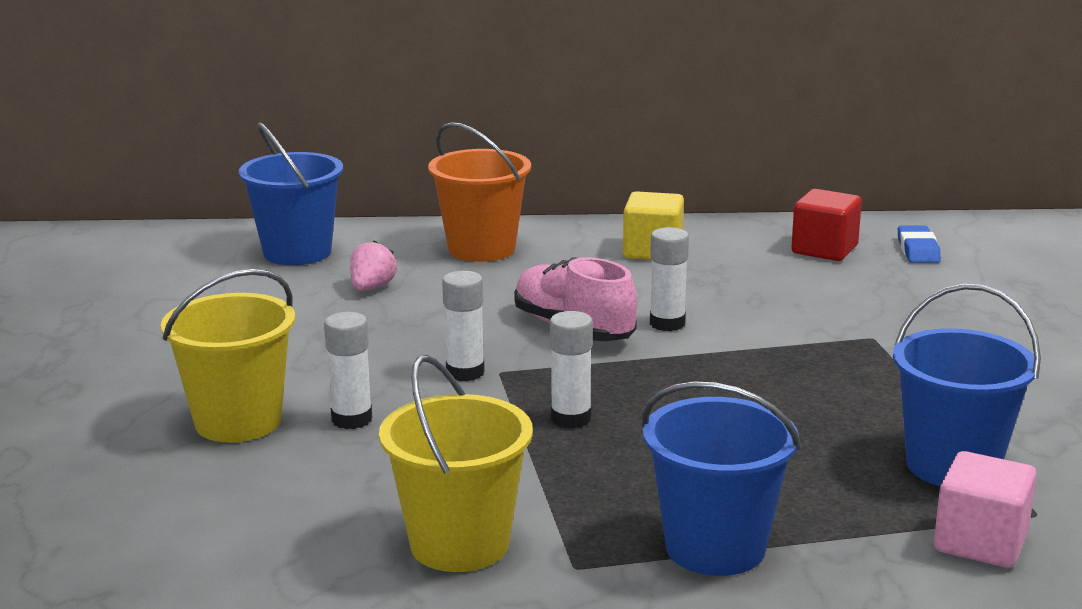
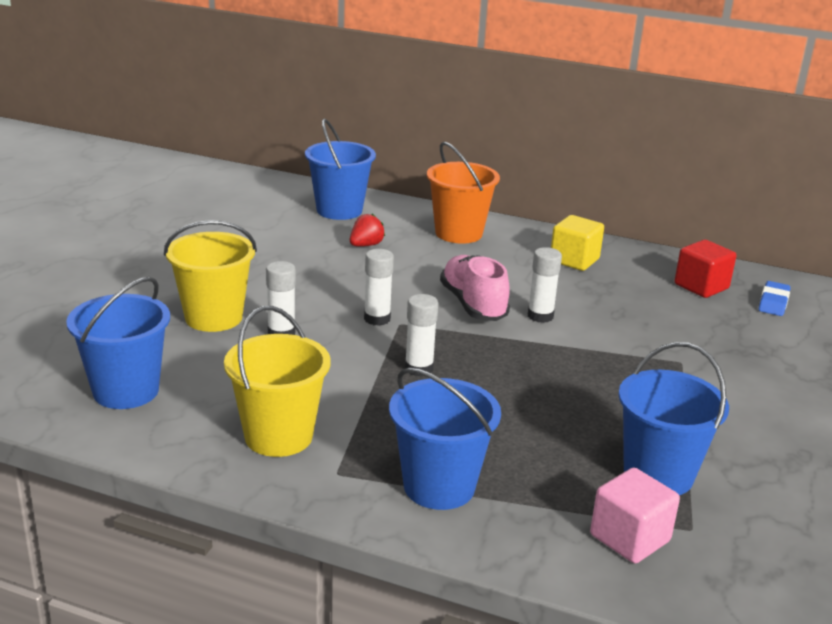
camera: 20 degrees right, 5 degrees up
pink strawberry [350,240,397,291] -> red strawberry [350,214,385,247]
none -> blue bucket [66,277,170,409]

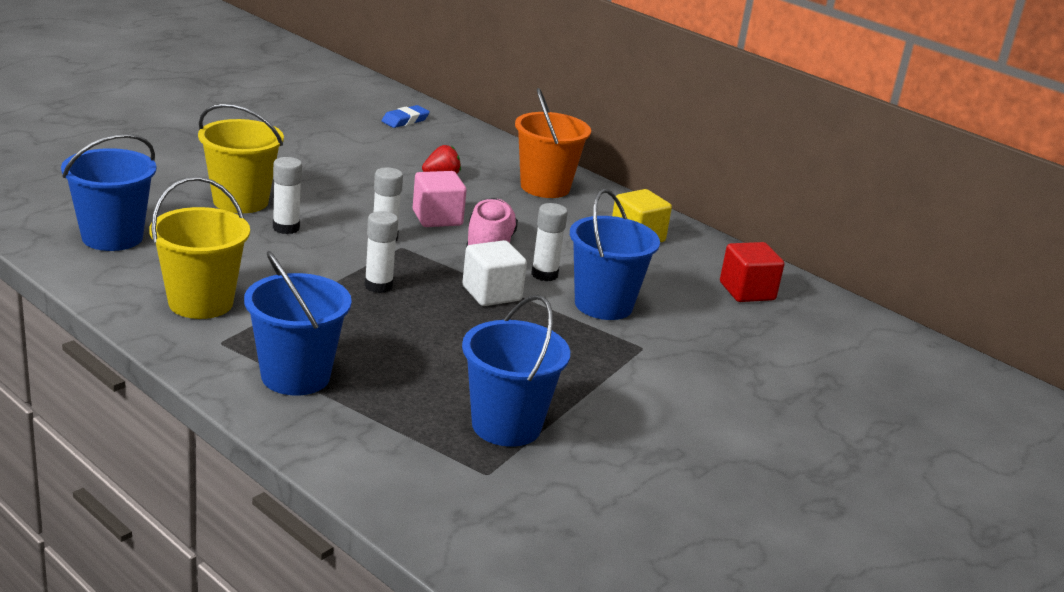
camera: 20 degrees right, 0 degrees up
blue bucket [305,119,376,220] -> blue bucket moved to [570,189,660,320]
pink cube [590,468,680,563] -> pink cube moved to [413,171,467,227]
blue eraser [759,281,791,316] -> blue eraser moved to [381,105,430,128]
none -> white cube [462,240,527,306]

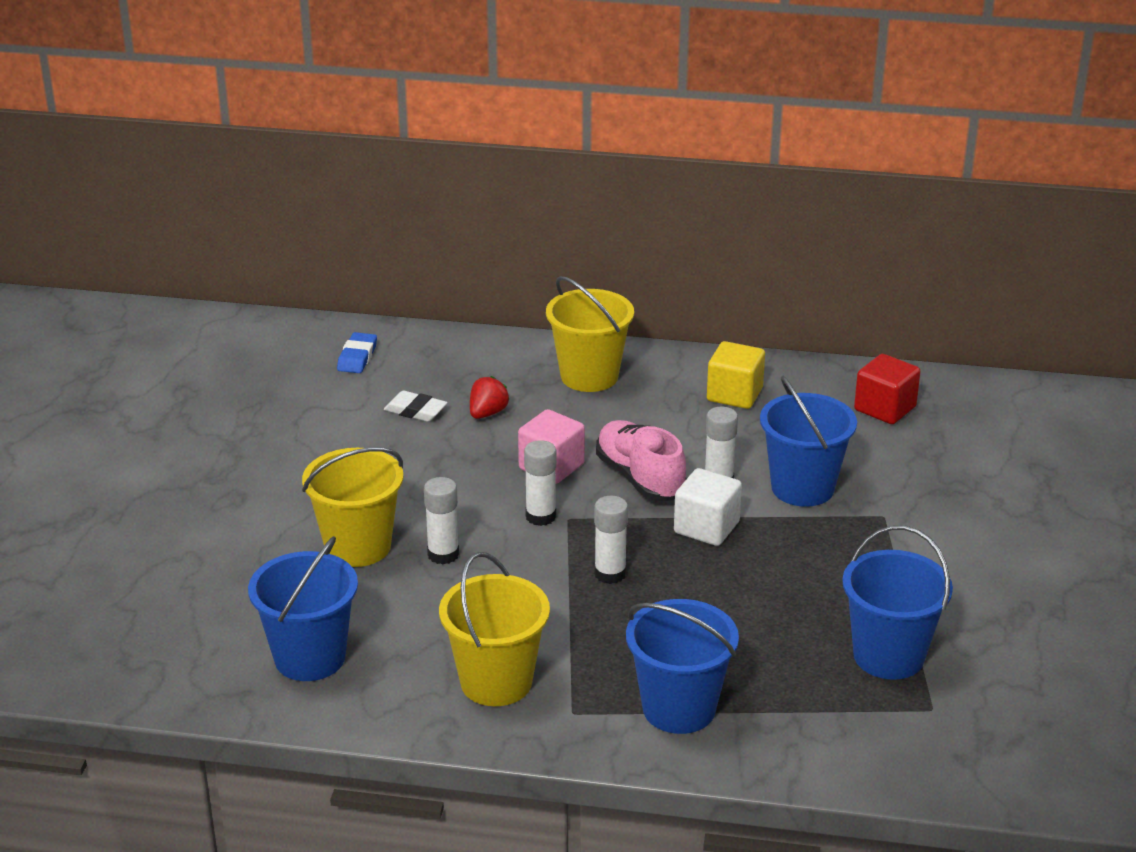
camera: 30 degrees left, 5 degrees up
orange bucket [515,88,591,198] -> yellow bucket [546,276,634,392]
none -> white eraser [384,391,448,422]

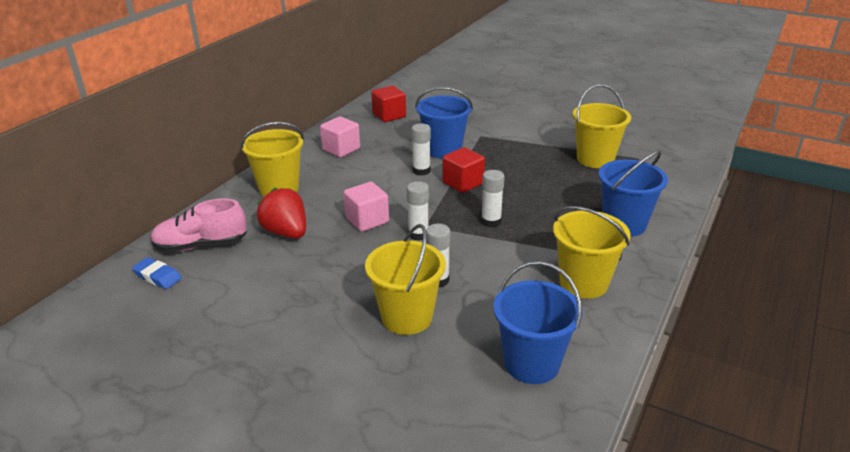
camera: 70 degrees left, 0 degrees up
white eraser [384,391,448,422] -> none
red strawberry [470,376,510,419] -> red strawberry [257,188,306,239], size x1.67
pink shoe [596,420,687,501] -> pink shoe moved to [150,198,247,252]
white cube [674,468,742,546] -> red cube [442,147,485,193]
yellow cube [707,341,765,409] -> pink cube [320,116,360,158]
blue bucket [842,526,953,680] -> yellow bucket [573,84,631,168]

